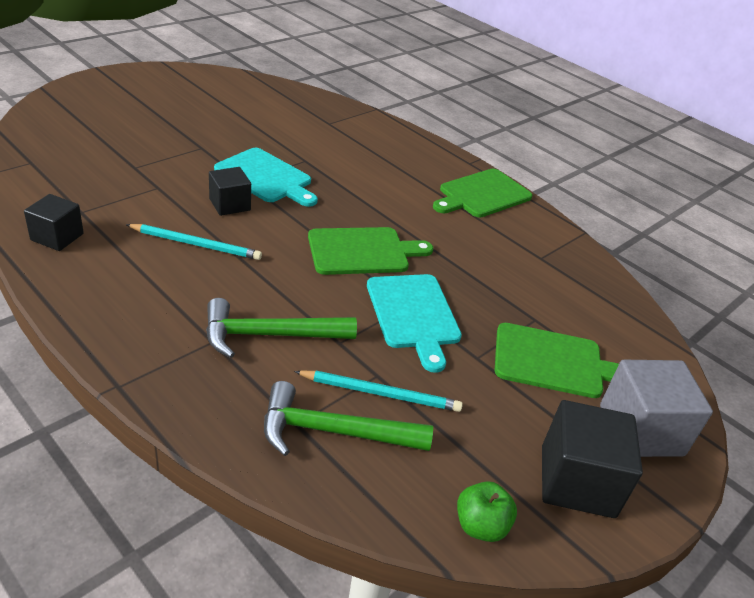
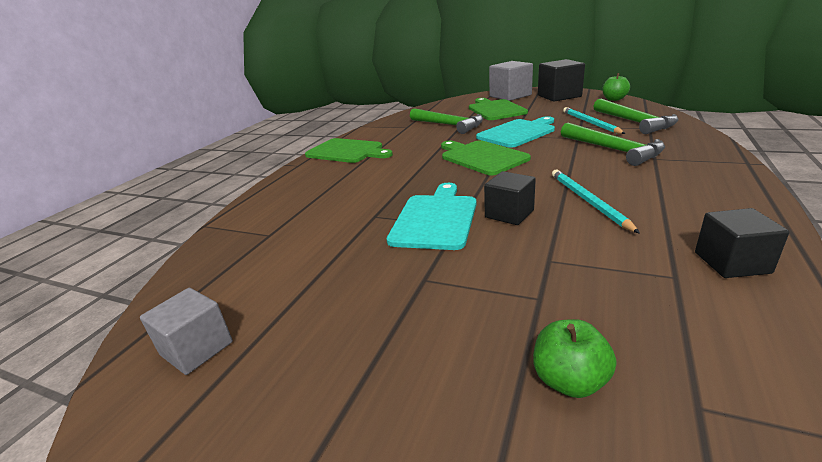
camera: 105 degrees left, 10 degrees down
none -> grey cube [140,288,233,375]
none -> green hammer [410,108,483,134]
none -> green apple [533,319,617,398]

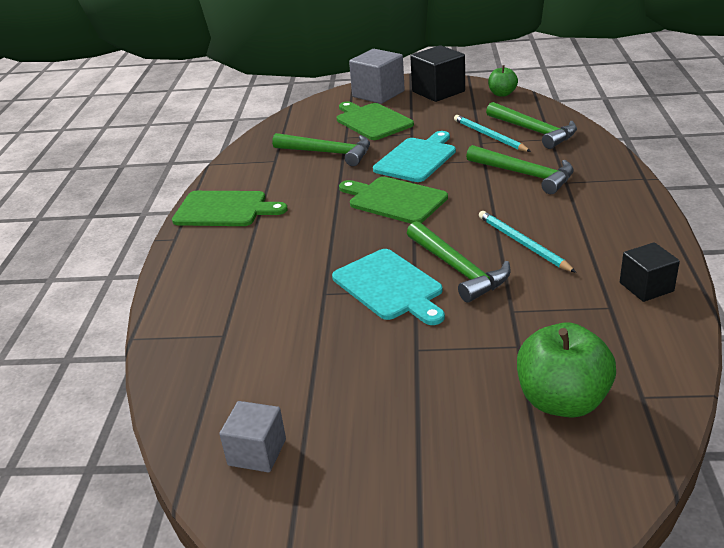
camera: 20 degrees left, 5 degrees up
turquoise cutting board [387,183,476,250] -> turquoise cutting board turned 150 degrees clockwise [332,249,445,325]
black cube [484,171,536,225] -> green hammer [407,221,510,303]
green apple [533,319,617,398] -> green apple [517,322,616,418], size x1.77

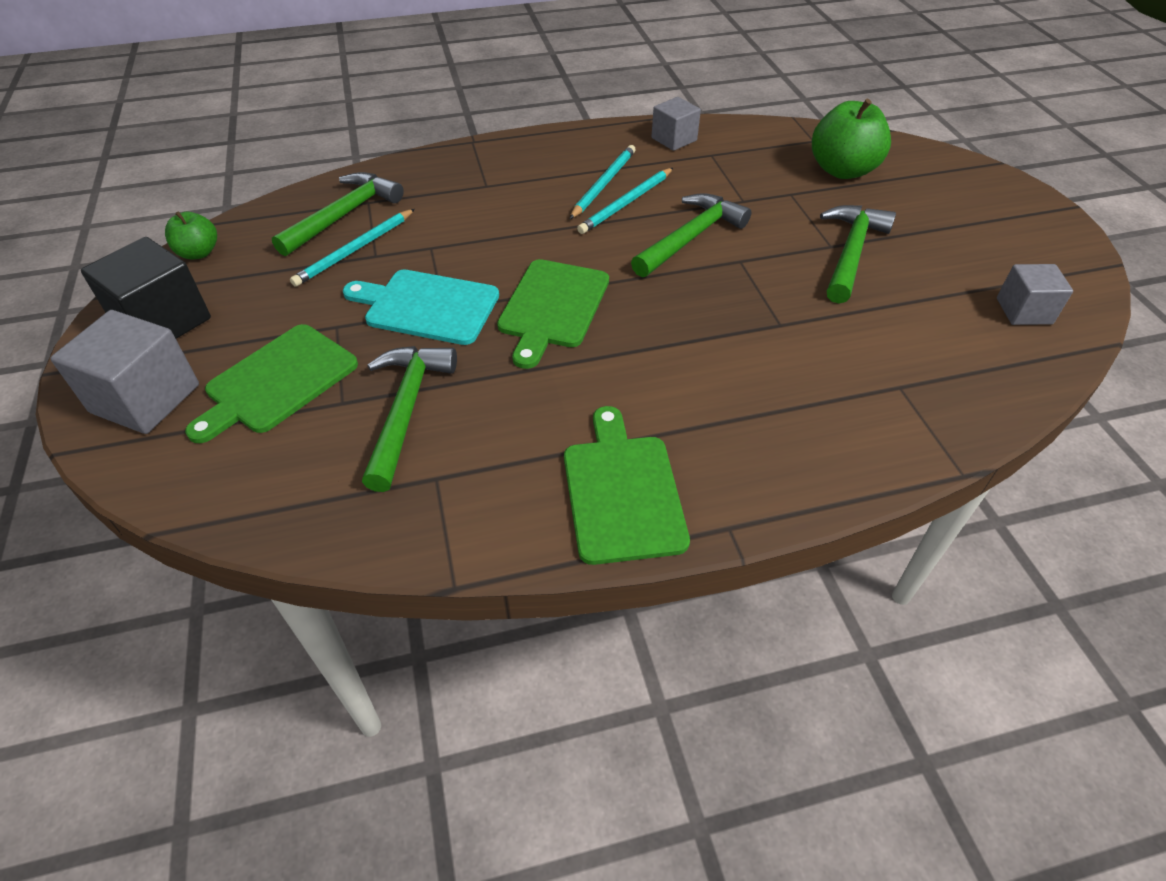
camera: 110 degrees left, 15 degrees up
turquoise cutting board [332,249,445,325] -> none
green hammer [466,145,574,194] -> green hammer moved to [820,205,896,304]
black cube [620,242,680,302] -> grey cube [651,97,701,151]
none -> turquoise pencil [570,145,636,219]

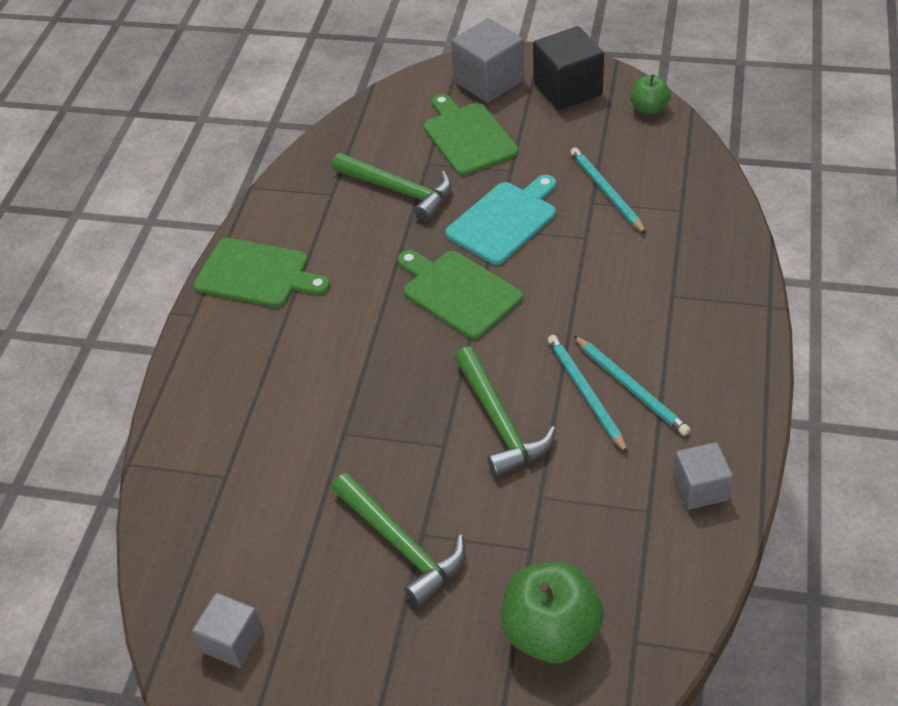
camera: 120 degrees right, 0 degrees up
green hammer [272,172,404,256] -> none

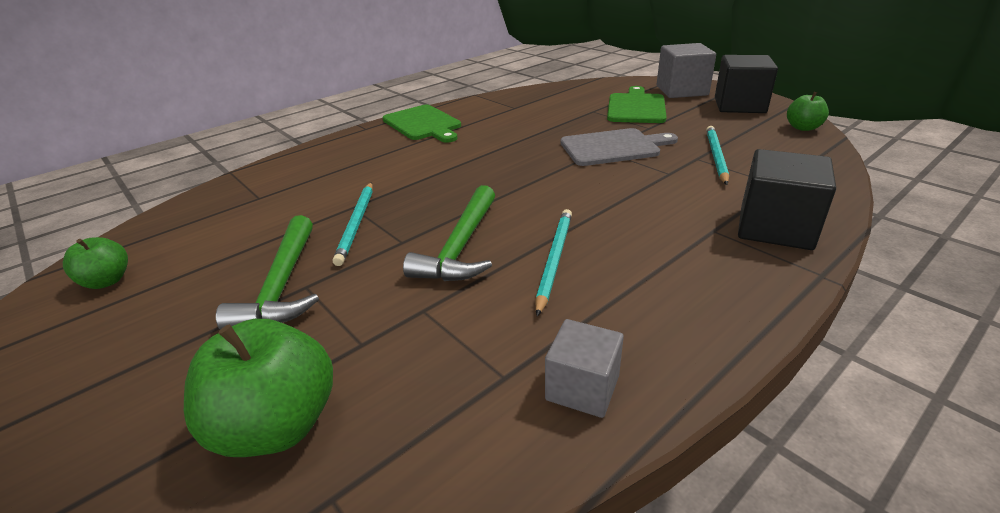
camera: 35 degrees right, 15 degrees down
grey cube [192,593,263,668] -> green apple [63,237,128,289]
green hammer [332,153,452,222] -> none
green cutting board [397,250,523,339] -> none
turquoise cutting board [445,175,556,265] -> grey cutting board [560,128,678,166]
turquoise pencil [574,336,690,436] -> turquoise pencil moved to [333,182,373,266]
none -> black cube [738,149,836,250]

